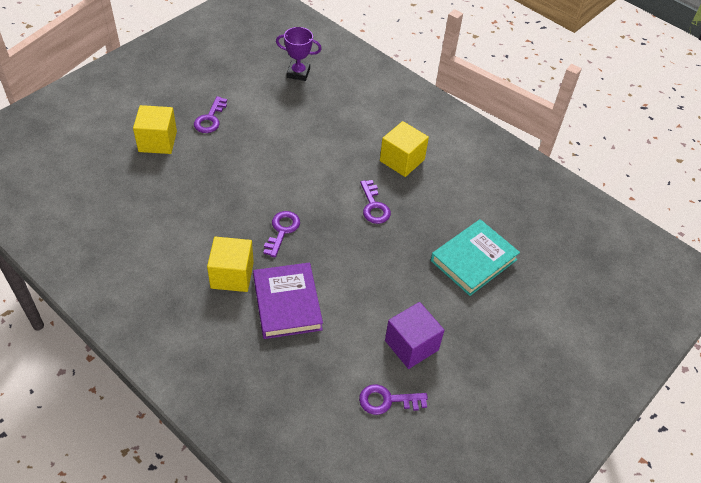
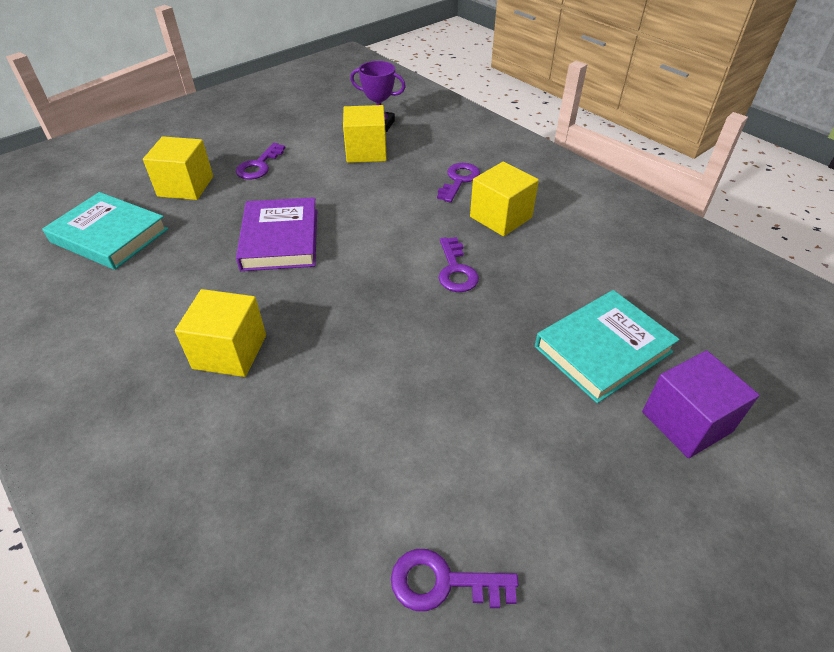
camera: 10 degrees right, 5 degrees down
purple book [253,262,323,339] -> purple book moved to [236,197,317,271]
purple key [263,211,300,258] -> purple key moved to [437,163,480,203]
purple cube [385,302,445,369] -> purple cube moved to [642,350,759,458]
none -> turquoise book [42,192,168,270]
none -> yellow cube [343,105,387,163]

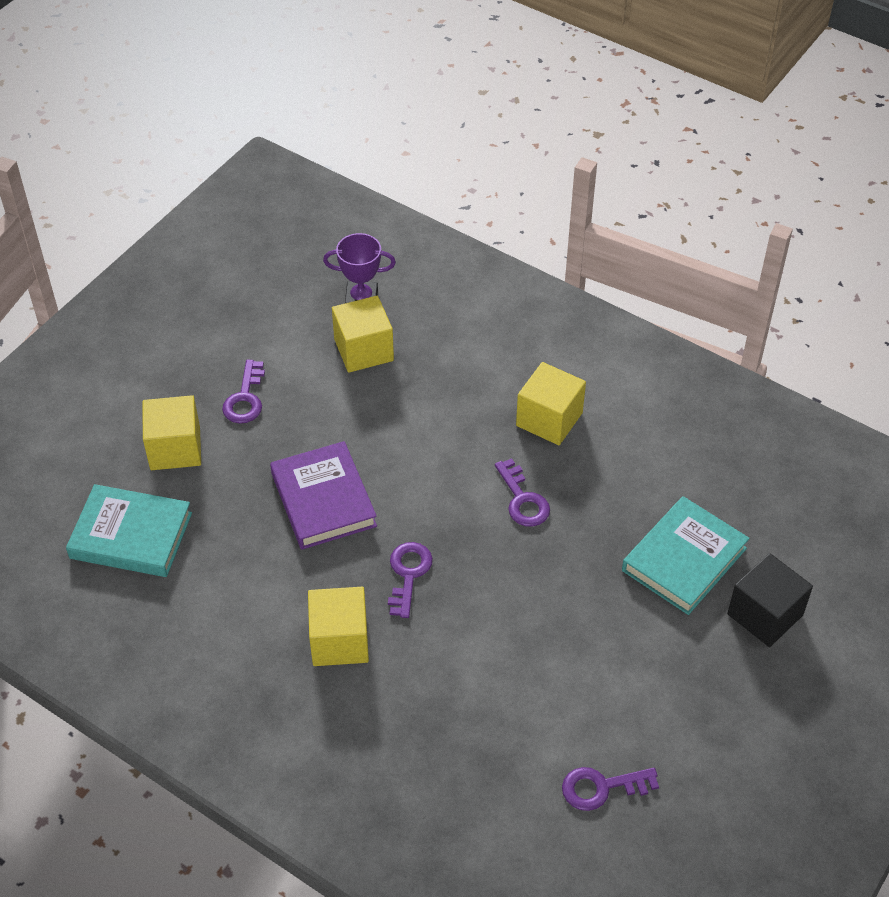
camera: 15 degrees left, 5 degrees up
purple key [437,163,480,203] -> purple key moved to [388,542,433,618]
purple cube [642,350,759,458] -> black cube [727,553,813,647]

